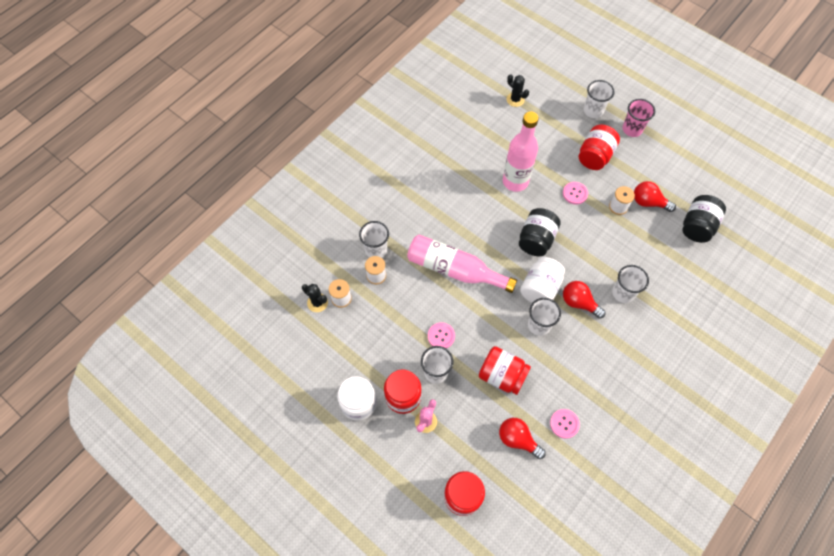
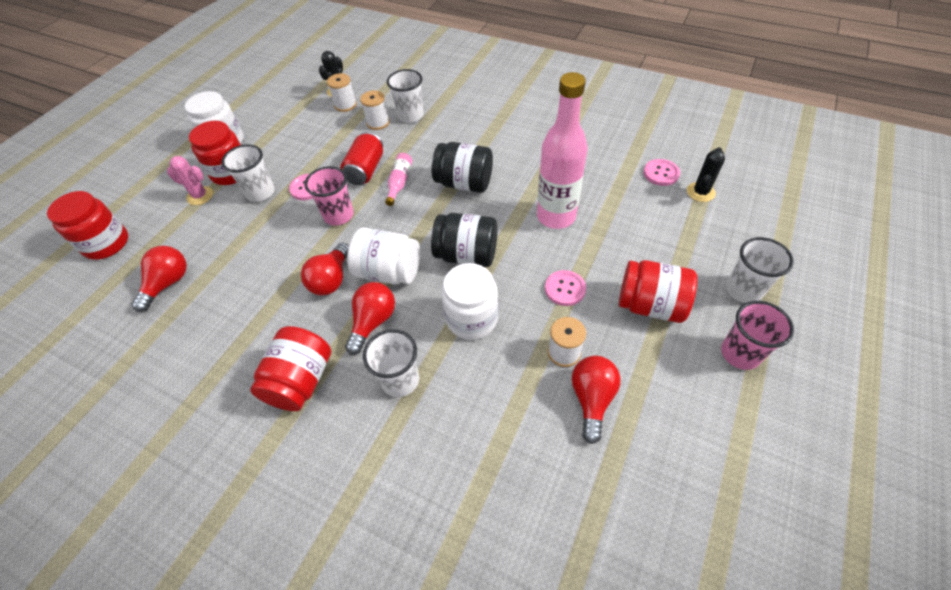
camera: 80 degrees right, 10 degrees down
pink bottle [407,235,517,293] -> pink bottle [385,153,412,206], size x0.45
red jar [479,346,531,395] -> red jar moved to [250,326,331,411]
white cup [528,298,561,336] -> red light bulb [301,243,349,295]
pink button [550,409,580,439] -> pink button moved to [644,159,680,186]
black jar [682,195,726,243] -> black jar moved to [432,142,493,193]
none -> pink cup [304,166,354,226]
none -> red can [341,132,383,185]
none -> white jar [441,263,498,340]

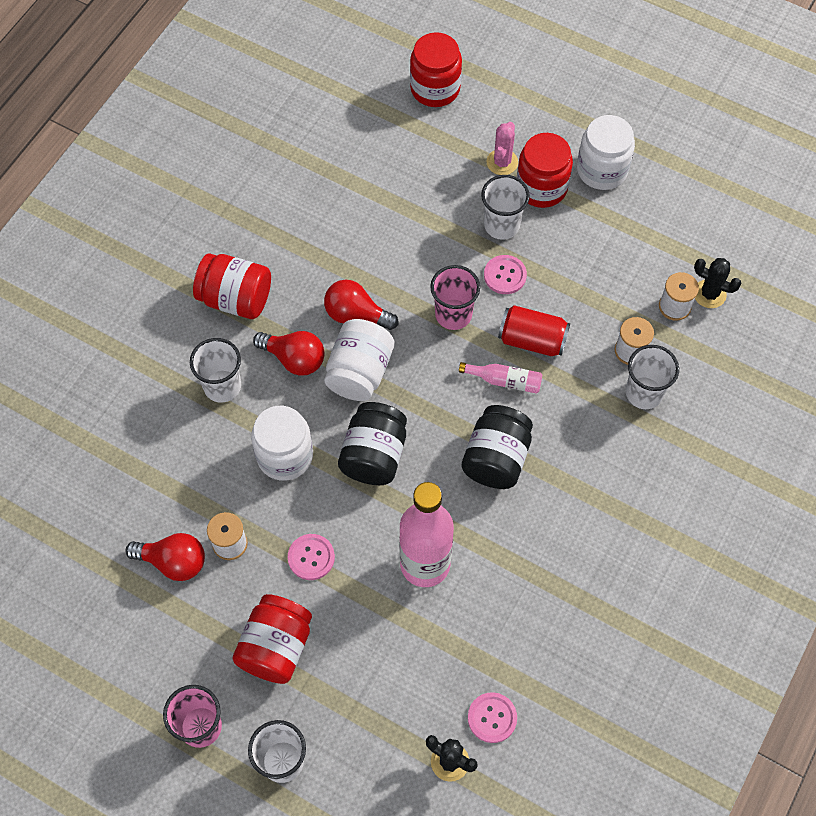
camera: 90 degrees right, 10 degrees up
red light bulb [131,246,187,312] -> none

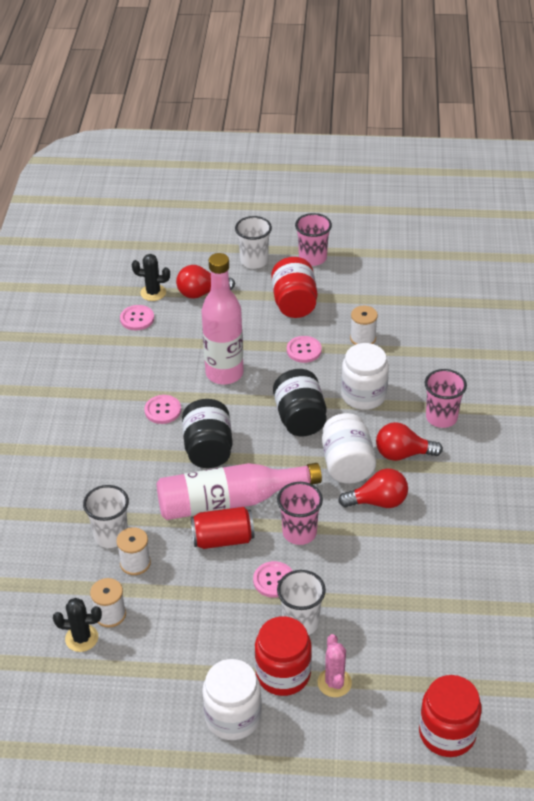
camera: 155 degrees right, 20 degrees down
red light bulb [125,533,205,581] -> red light bulb moved to [176,265,235,299]
white cup [190,338,241,403] -> pink cup [425,369,467,428]
red jar [193,253,271,319] -> none
pink bottle [459,362,542,394] -> pink bottle [157,463,322,520], size x2.23
none -> pink button [144,395,181,424]

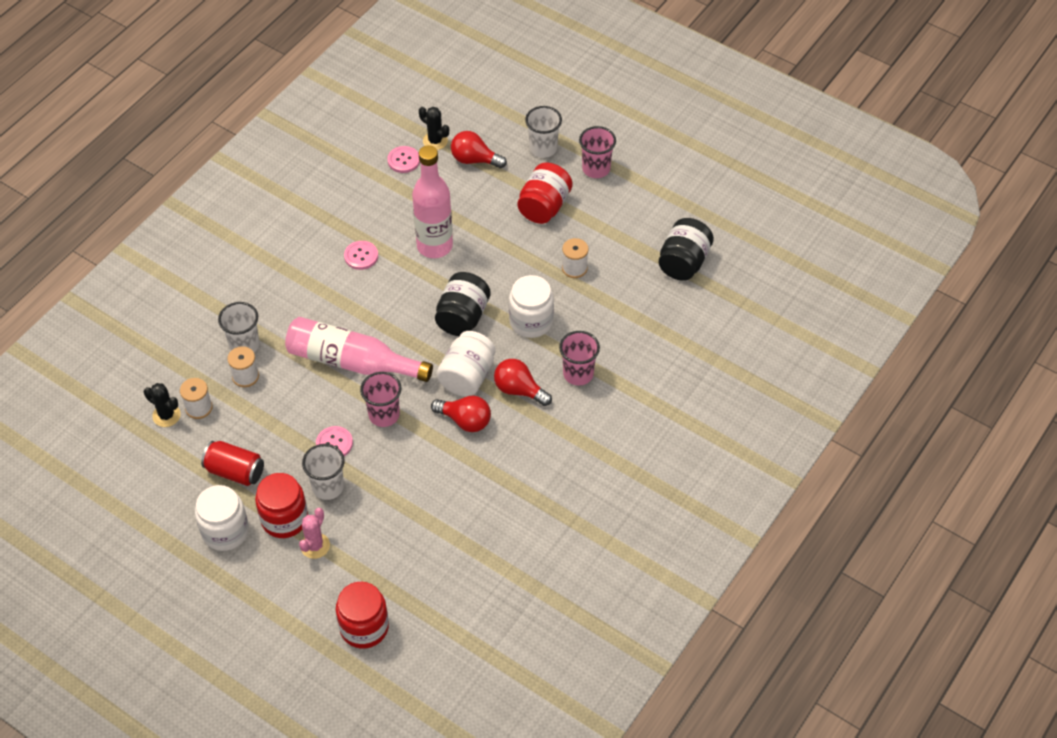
camera: 30 degrees right, 10 degrees up
black jar [182,399,233,468] -> black jar moved to [659,218,714,281]
red can [191,507,255,549] -> red can moved to [201,441,264,486]
pink button [287,336,322,363] -> none

